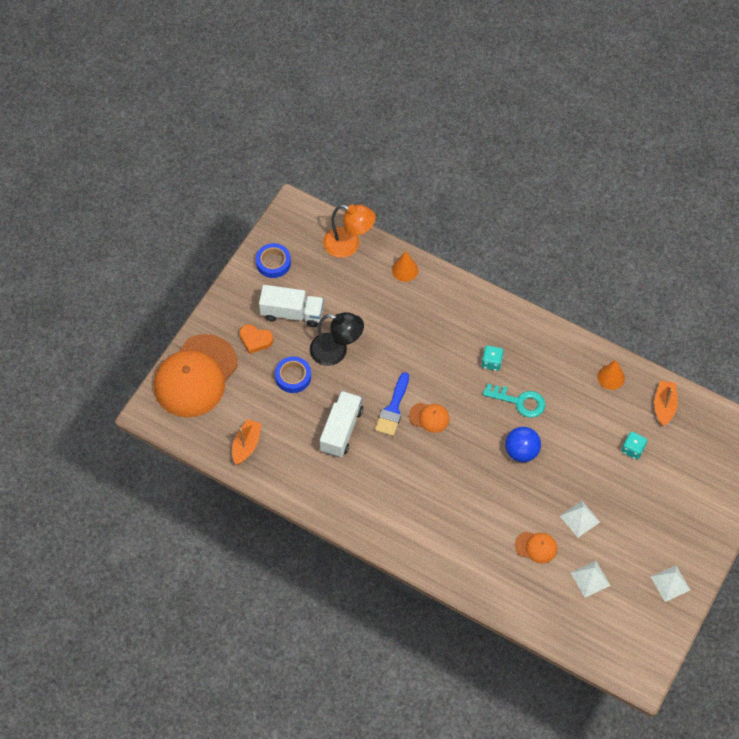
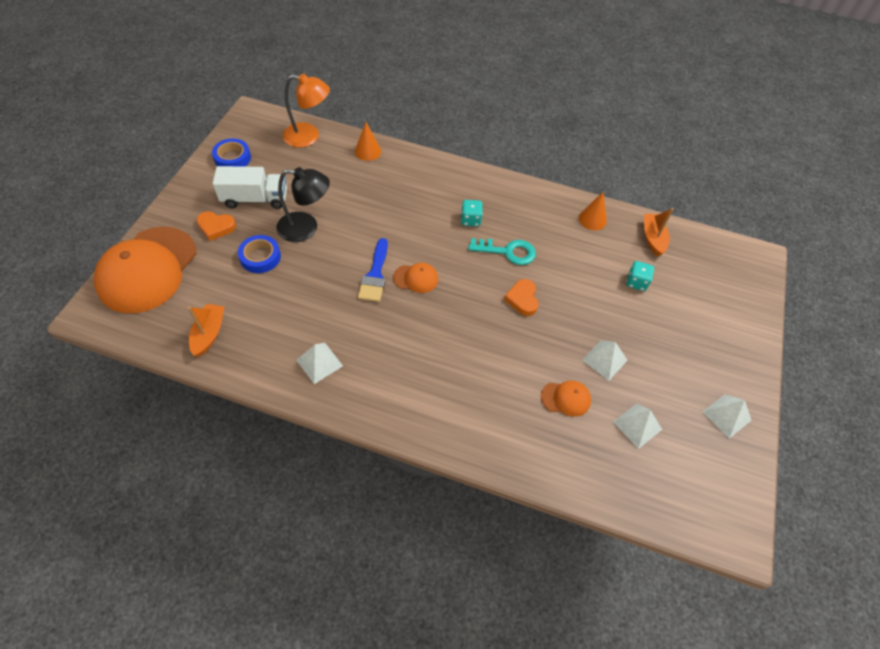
camera: 15 degrees left, 5 degrees down
white truck [320,391,363,457] -> none
blue ball [505,427,541,462] -> orange heart [504,279,539,316]
none -> white pyramid [296,343,343,384]

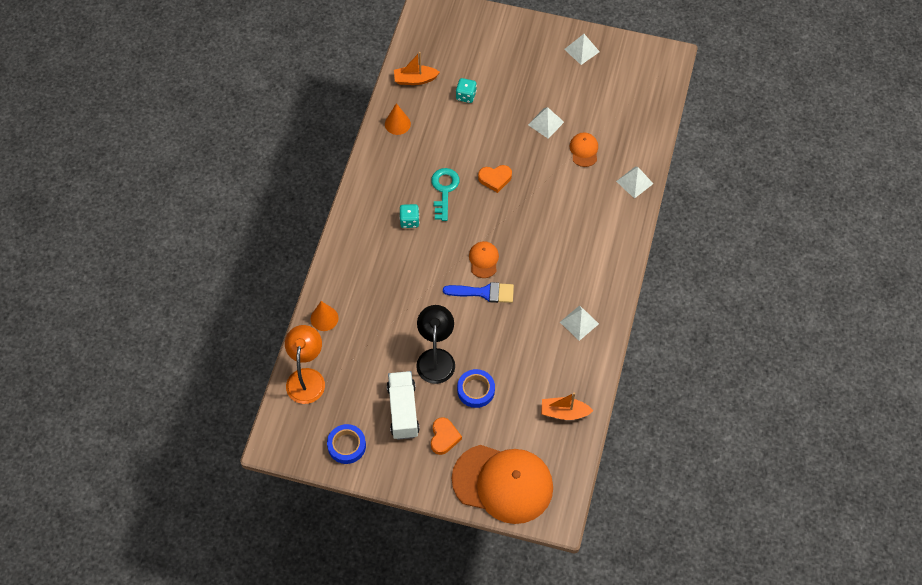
camera: 90 degrees left, 5 degrees up
white pyramid [613,404,662,449] -> white pyramid moved to [616,167,654,199]

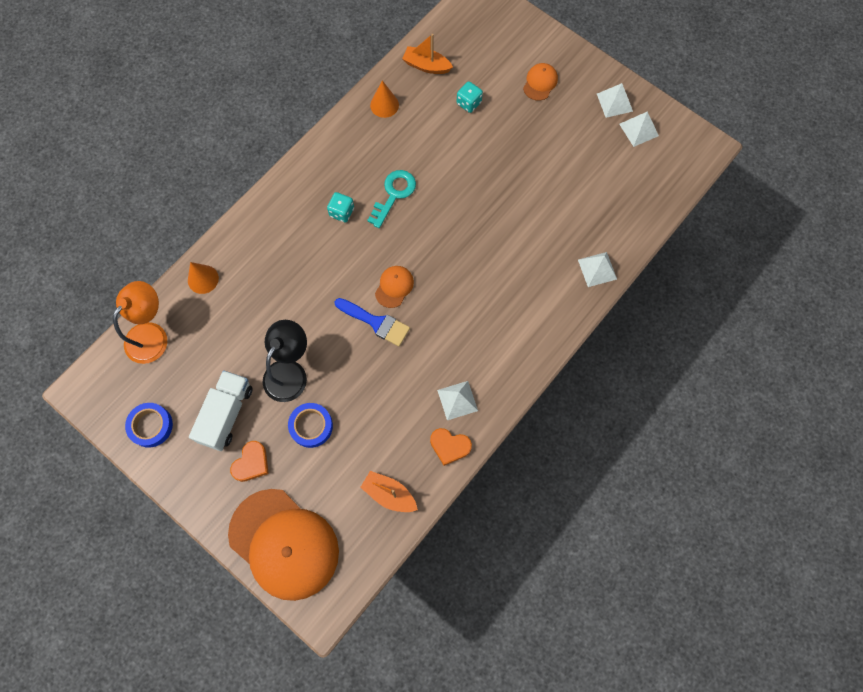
camera: 25 degrees right, 10 degrees up
orange heart [478,165,512,193] -> orange heart moved to [430,428,472,466]
white pyramid [528,107,564,139] -> white pyramid moved to [619,112,659,147]
orange cap [570,132,598,167] -> orange cap moved to [523,63,558,101]

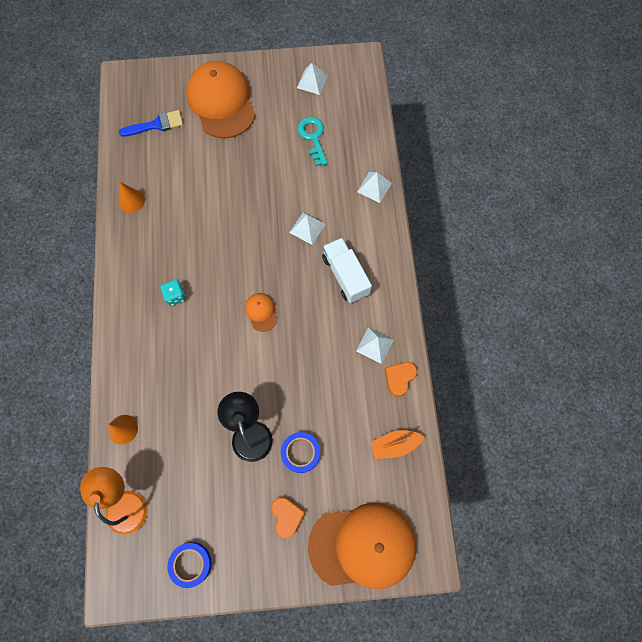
camera: 45 degrees left, 0 degrees up
white truck [189,370,252,451] -> white truck moved to [322,238,372,303]
blue brush [335,298,410,346] -> blue brush moved to [118,110,183,137]
turquoise key [367,170,416,228] -> turquoise key moved to [297,117,328,166]
orange boat [402,34,453,74] -> none
orange heart [430,428,472,466] -> orange heart turned 150 degrees clockwise [385,362,417,397]
turquoise dice [457,81,483,113] -> none
orange cap [523,63,558,101] -> orange cap [186,61,256,138], size x2.35
white pyramid [597,83,633,118] -> white pyramid moved to [289,212,325,245]

